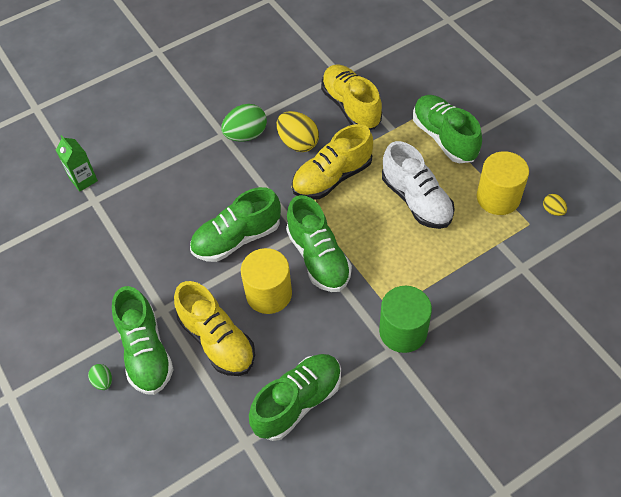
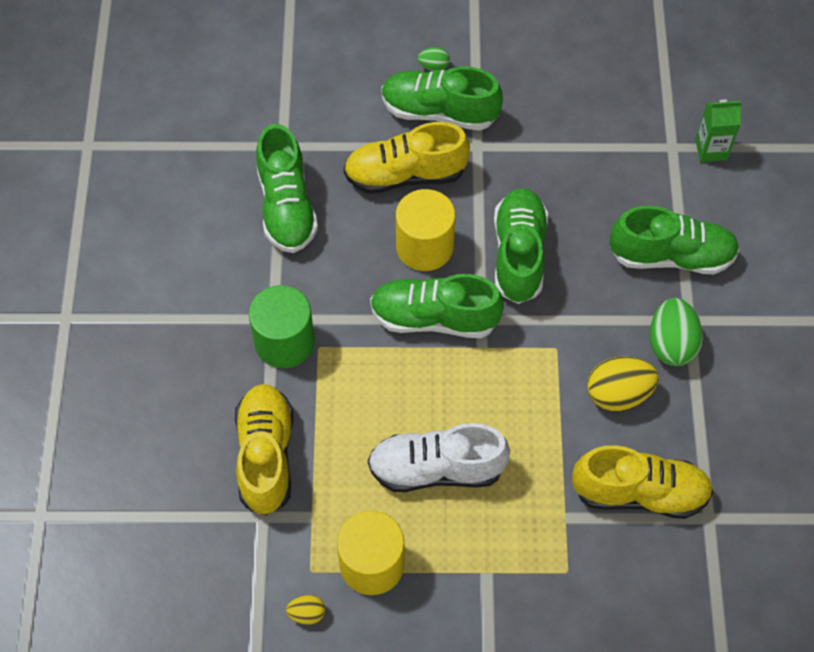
camera: 120 degrees right, 5 degrees up
yellow shoe [292,124,373,200] -> yellow shoe moved to [235,384,293,515]
green shoe [413,95,482,163] -> green shoe moved to [610,206,740,274]

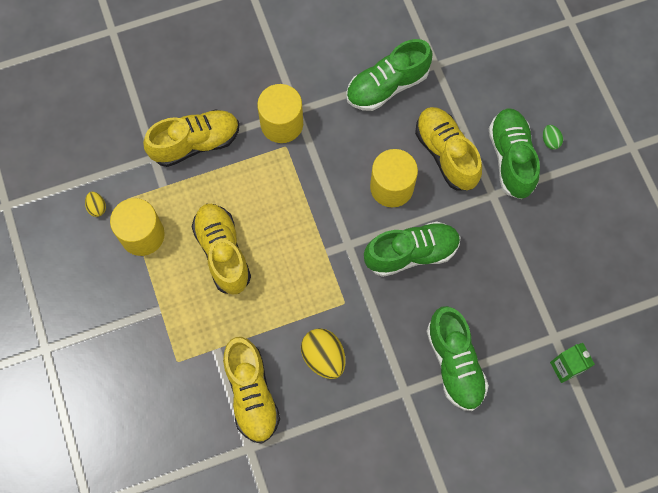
camera: 70 degrees right, 10 degrees up
green cylinder [249,285,315,368] -> yellow cylinder [257,84,303,143]
white shoe [368,423,510,492] -> yellow shoe [192,204,251,295]
green shoe [370,274,504,338] -> none
green egg [649,298,703,366] -> none

